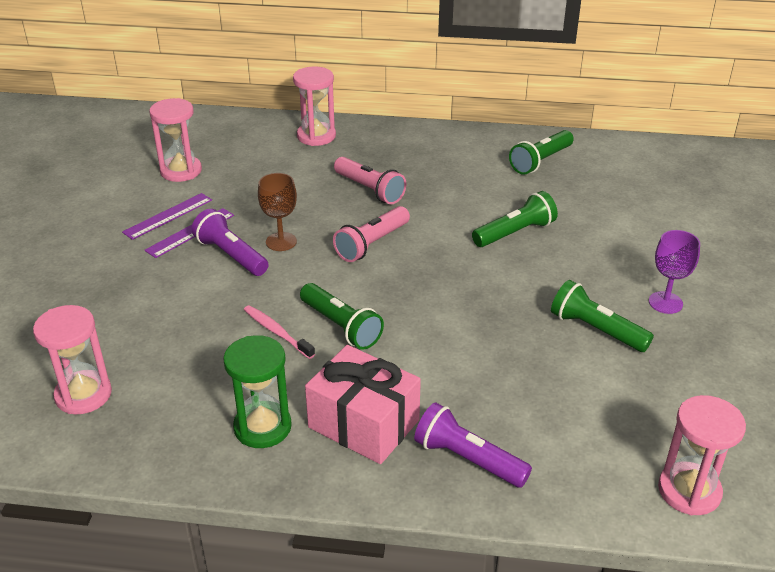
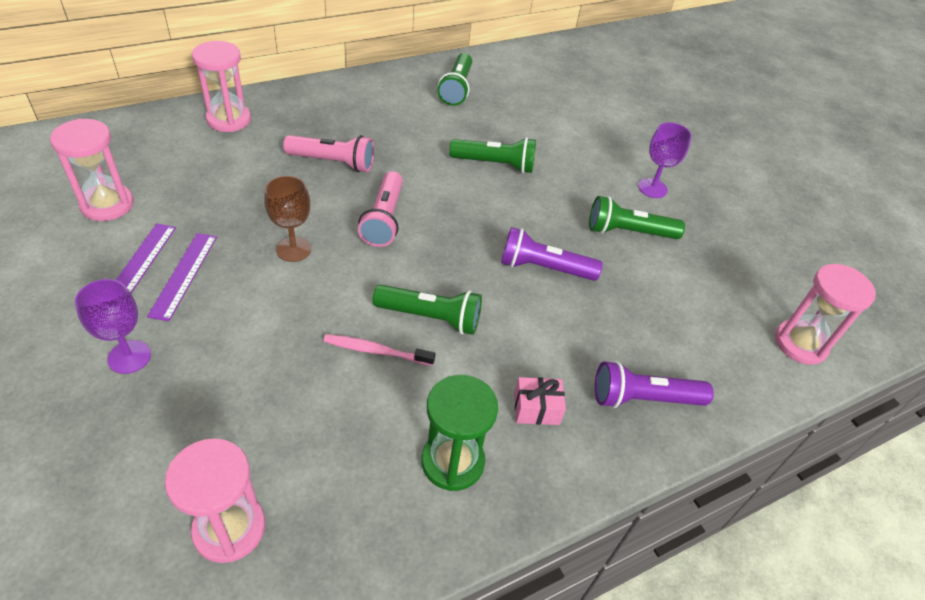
camera: 40 degrees left, 10 degrees up
purple flashlight [192,209,269,276] -> purple flashlight moved to [501,227,603,281]
pink gift [305,345,421,464] -> pink gift [514,377,566,425], size x0.48
green flashlight [472,191,558,247] -> green flashlight turned 75 degrees clockwise [449,137,536,173]
none -> purple goblet [75,279,151,374]

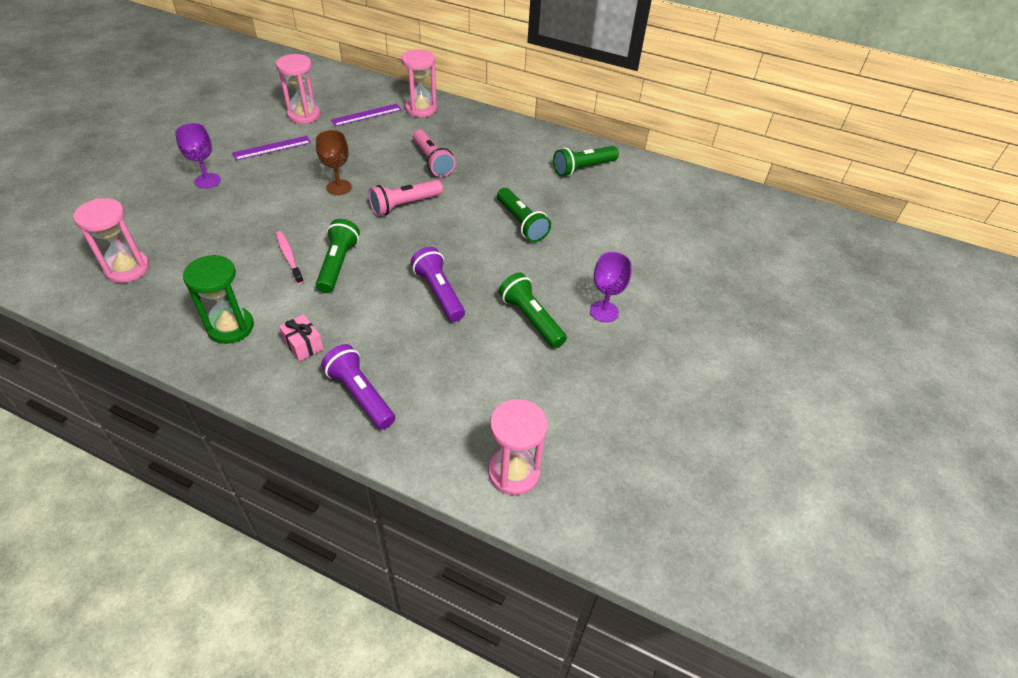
camera: 55 degrees right, 0 degrees up
purple ruler [147,233,217,321] -> purple ruler moved to [331,104,402,127]
green flashlight [372,285,482,335] -> green flashlight turned 150 degrees counterclockwise [316,219,360,293]

